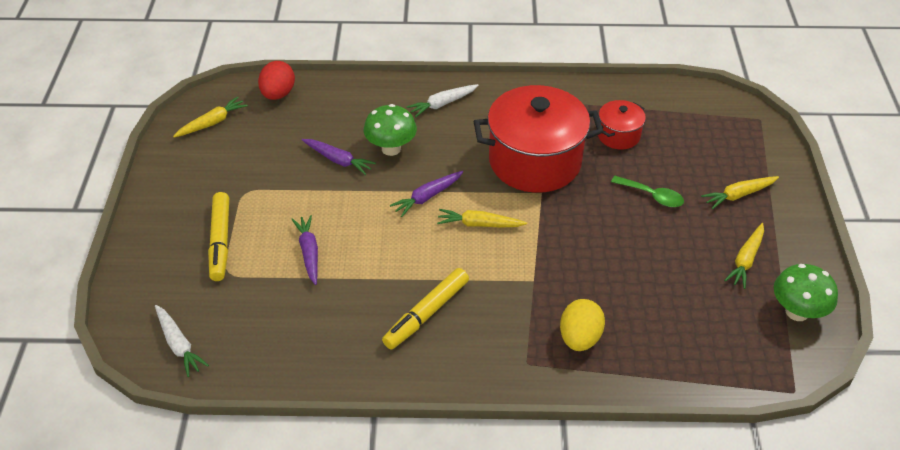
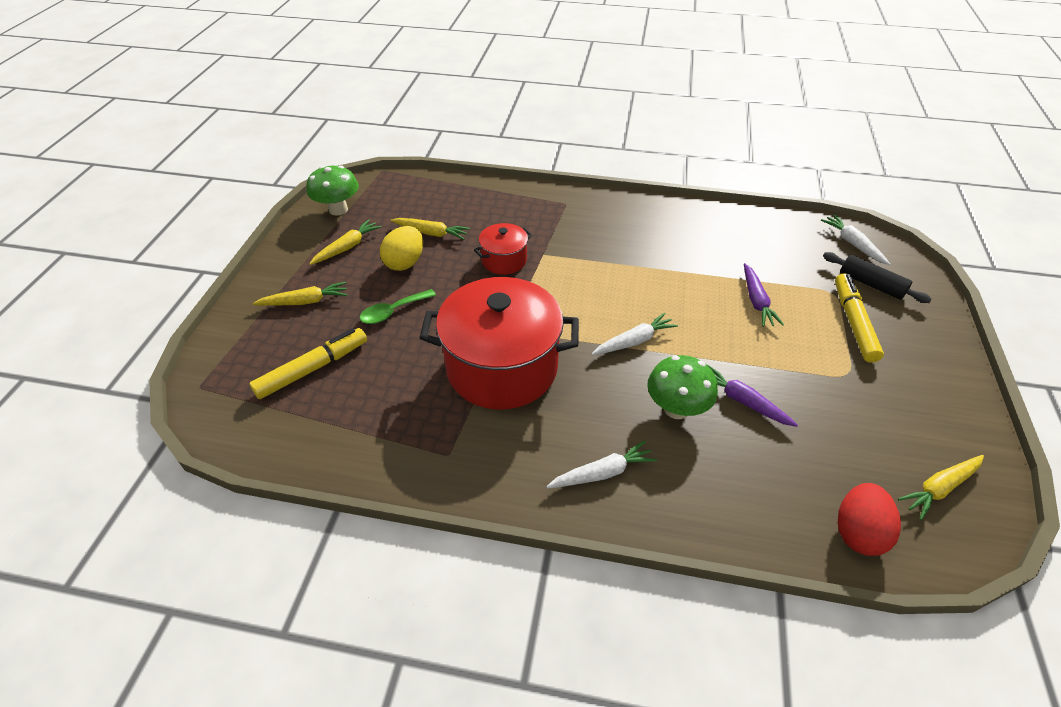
camera: 170 degrees left, 0 degrees up
yellow marker [382,268,469,350] -> yellow marker moved to [249,328,367,399]
purple carrot [390,171,463,217] -> white carrot [592,312,678,355]
yellow carrot [437,209,527,228] -> yellow carrot moved to [390,218,470,240]
yellow egg [560,299,605,351] -> yellow egg moved to [380,226,423,271]
red pot [598,100,646,150] -> red pot moved to [474,223,532,275]
green spoon [611,176,684,207] -> green spoon turned 75 degrees counterclockwise [359,289,436,324]
none -> black rolling pin [823,252,932,303]

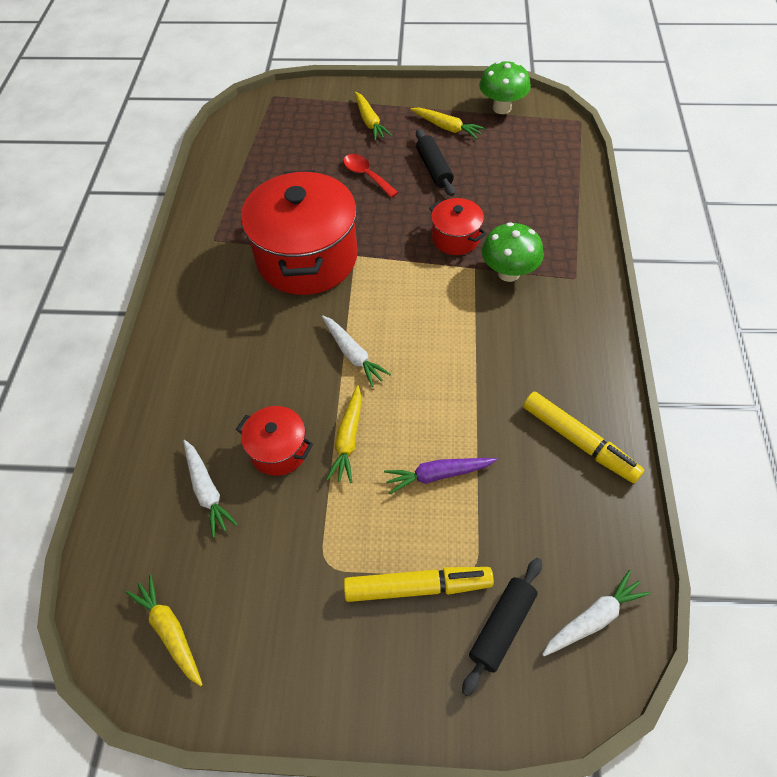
camera: 85 degrees right, 10 degrees up
yellow marker [249,328,367,399] -> yellow marker moved to [523,392,644,483]
green spoon [359,289,436,324] -> red spoon [343,154,399,198]
yellow egg [380,226,423,271] -> black rolling pin [416,129,455,196]
yellow carrot [390,218,470,240] -> yellow carrot moved to [326,385,361,483]
white carrot [546,440,657,489] -> white carrot moved to [183,440,238,537]
green mushroom [647,355,718,419] -> green mushroom moved to [482,222,544,282]
purple carrot [708,365,798,427] -> red pot [236,406,313,476]
red egg [838,483,901,556] -> none

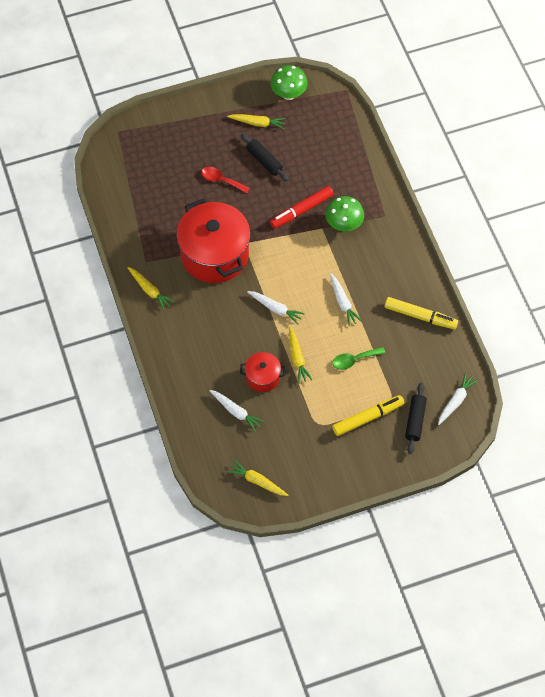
camera: 25 degrees left, 5 degrees up
yellow carrot [355,92,392,141] -> yellow carrot moved to [127,267,174,310]
purple carrot [384,458,497,494] -> green spoon [332,347,385,370]
red pot [429,198,487,255] -> red marker [270,186,334,229]
none -> white carrot [330,273,362,326]

